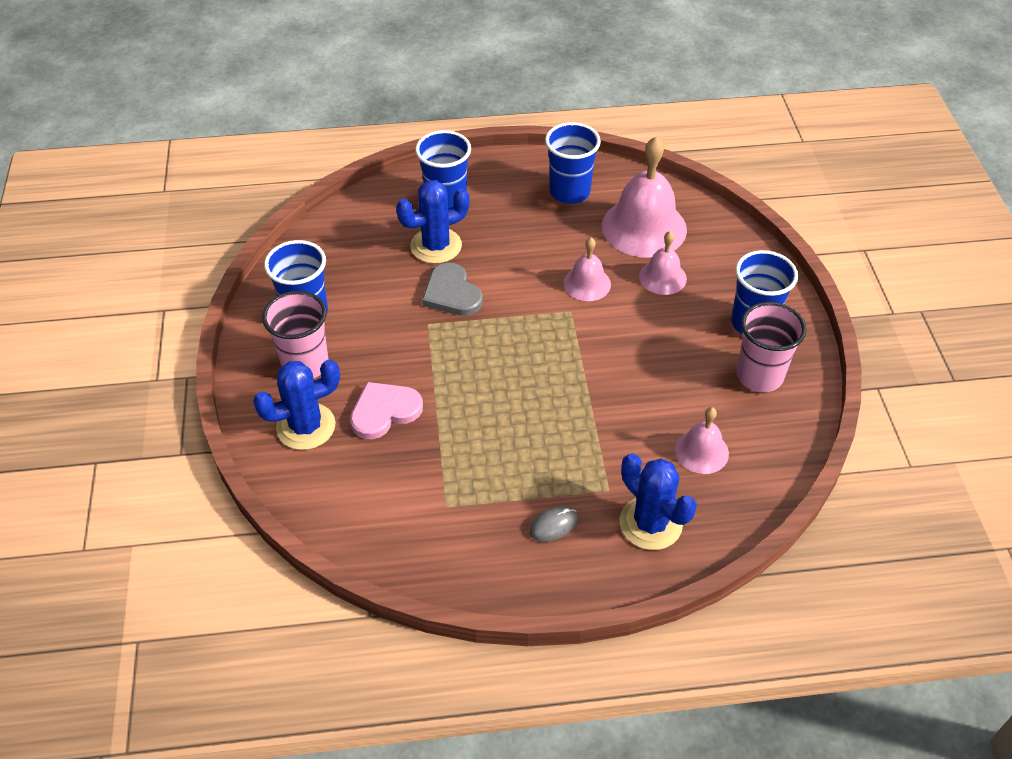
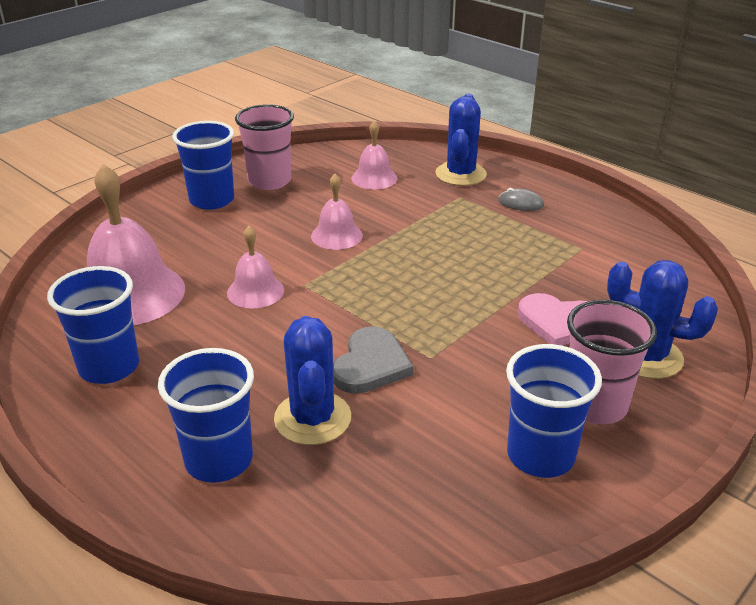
camera: 130 degrees left, 15 degrees down
blue cactus [396,180,470,264] -> blue cactus turned 60 degrees clockwise [274,316,351,445]
pink bell [639,231,687,295] -> pink bell moved to [311,174,363,250]

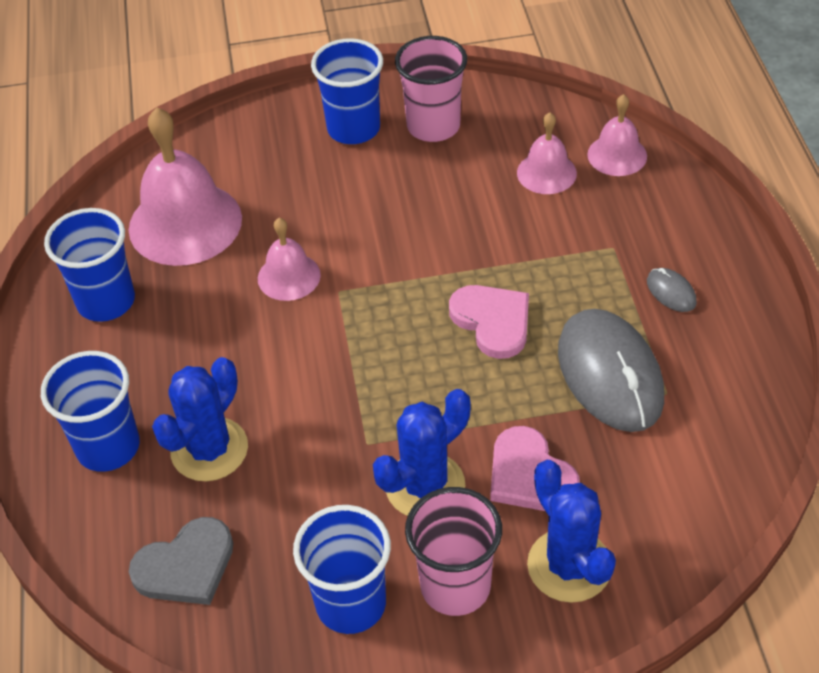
camera: 40 degrees right, 15 degrees up
pink bell [311,174,363,250] -> pink bell moved to [587,94,647,176]
grey heart [333,326,414,394] -> grey heart moved to [129,517,233,605]
blue cactus [435,94,487,186] -> blue cactus moved to [373,389,471,516]
none -> pink heart [449,285,529,359]
none -> grey mouse [558,309,664,432]

